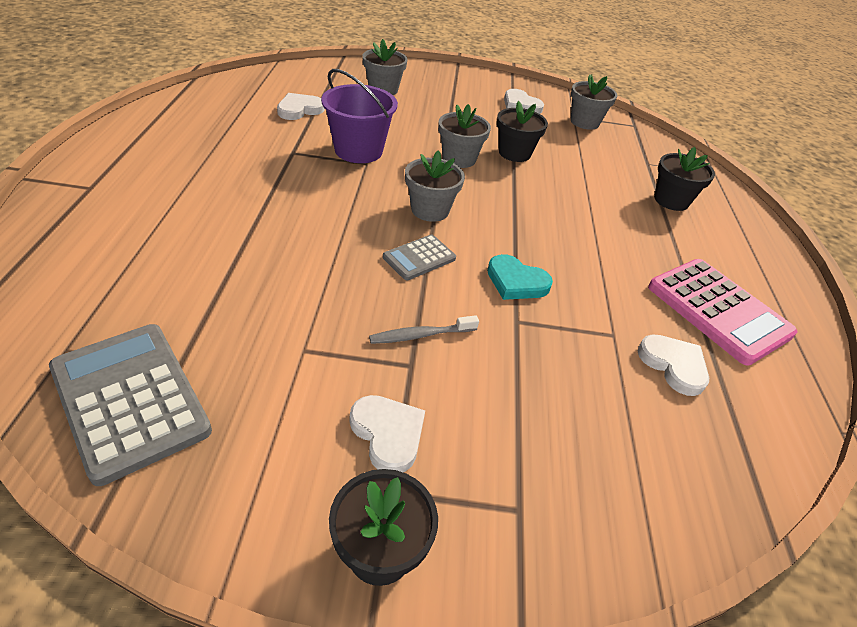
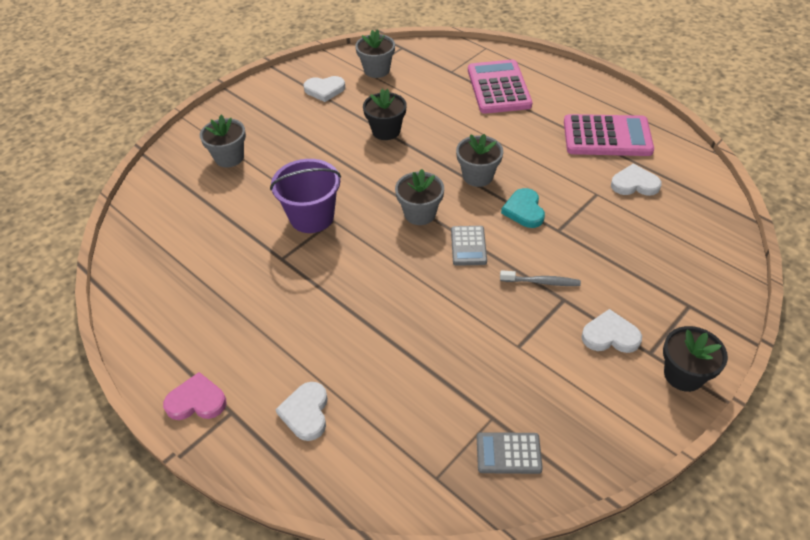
camera: 45 degrees left, 5 degrees up
grey calculator [49,324,212,486] -> grey calculator [477,432,543,474], size x0.53
white heart [277,93,325,120] -> white heart moved to [275,382,328,441]
grey toothbrush [369,315,479,344] -> grey toothbrush turned 105 degrees counterclockwise [500,270,581,286]
grey flower pot [438,104,491,168] -> grey flower pot moved to [456,134,503,187]
turquoise heart [487,254,553,300] -> turquoise heart turned 105 degrees clockwise [501,188,545,228]
black flower pot [654,147,715,211] -> pink calculator [468,59,532,114]
none -> pink heart [163,372,227,420]

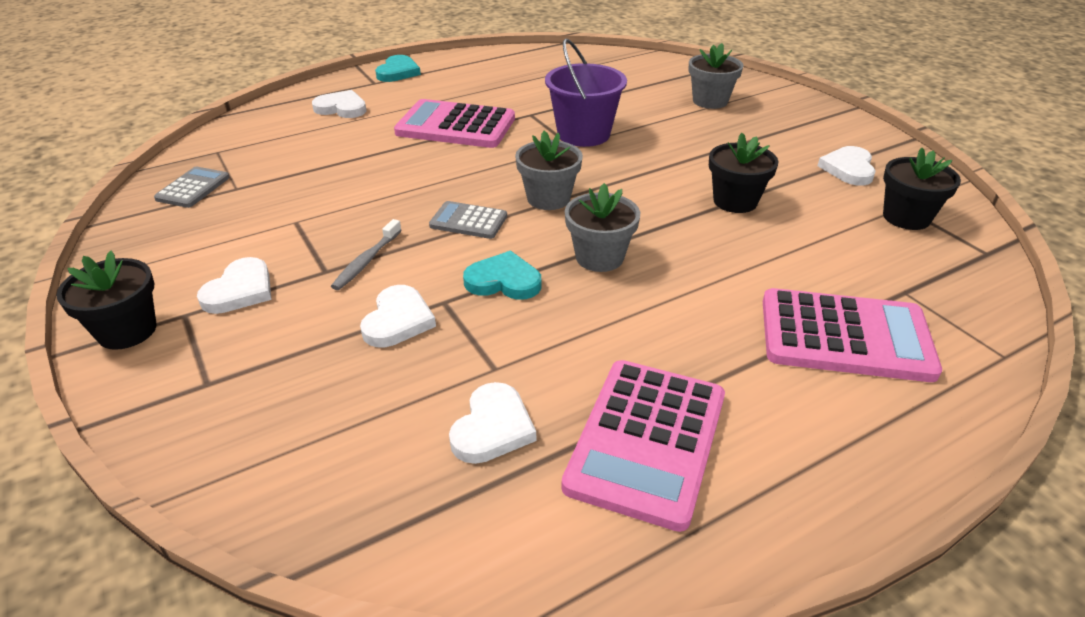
camera: 105 degrees right, 10 degrees down
pink heart [163,372,227,420] -> turquoise heart [375,55,421,82]
grey flower pot [355,29,395,78] -> black flower pot [883,147,961,230]
none -> white heart [360,285,436,347]
none -> pink calculator [394,99,515,148]

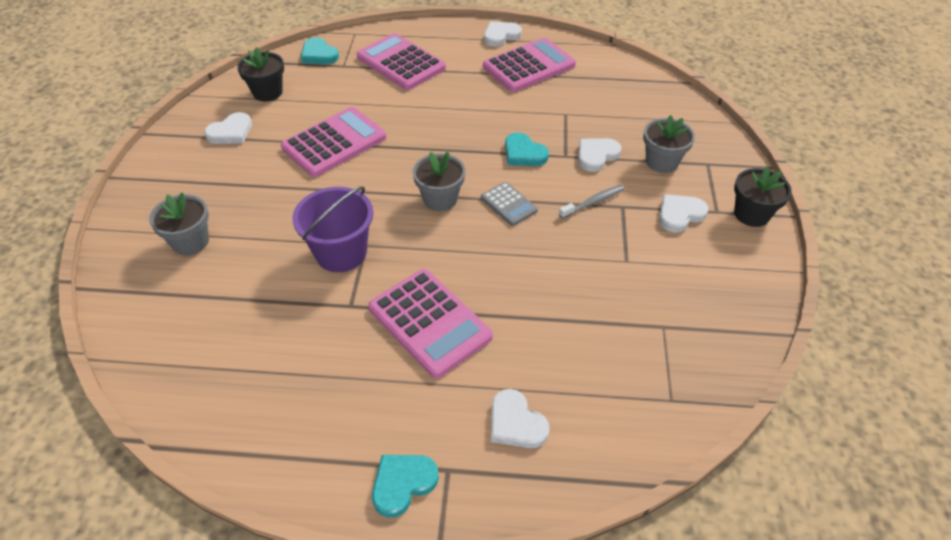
camera: 145 degrees left, 10 degrees up
grey calculator [154,167,230,208] -> none
white heart [449,382,536,464] -> white heart moved to [484,21,522,47]
grey flower pot [565,183,640,272] -> grey flower pot moved to [643,115,695,173]
black flower pot [709,133,779,213] -> pink calculator [281,107,386,177]
none -> turquoise heart [301,37,339,64]

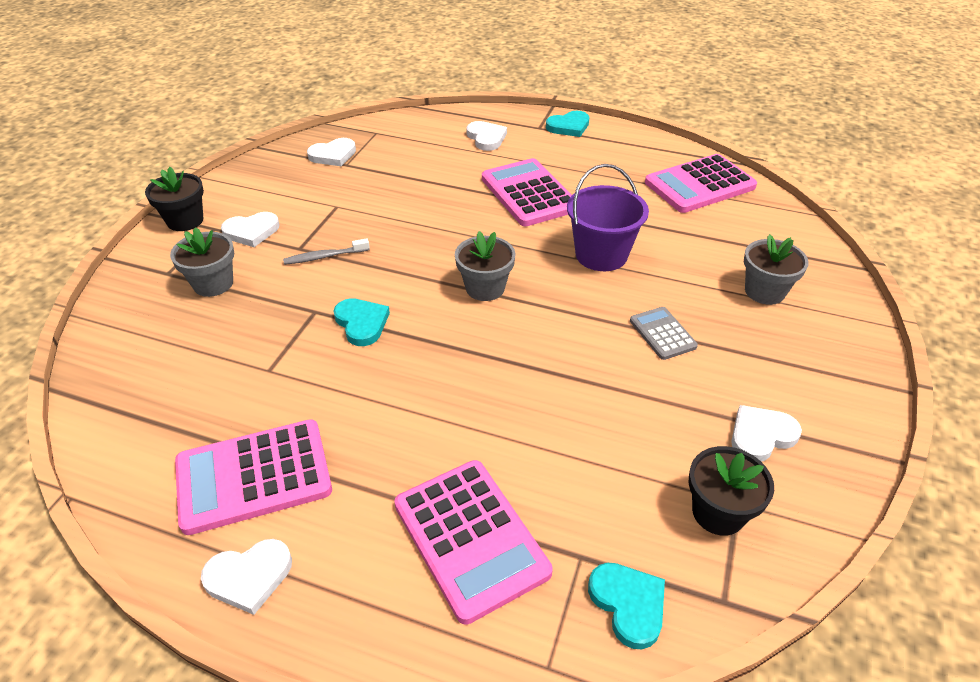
camera: 165 degrees left, 5 degrees down
pink calculator [281,107,386,177] -> pink calculator moved to [645,154,757,213]
grey calculator [481,182,538,226] -> grey calculator moved to [630,307,698,360]
white heart [578,138,621,172] -> white heart moved to [307,138,356,166]

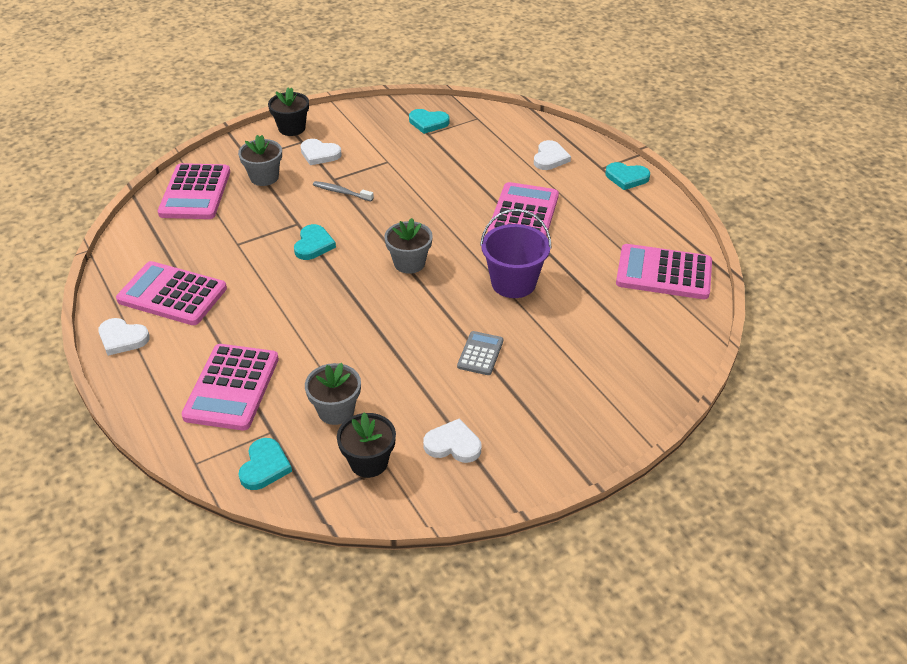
camera: 40 degrees right, 0 degrees up
white heart [307,138,356,166] -> turquoise heart [409,109,449,134]
grey flower pot [744,234,809,305] -> grey flower pot moved to [305,363,361,425]
none -> pink calculator [158,163,230,219]

